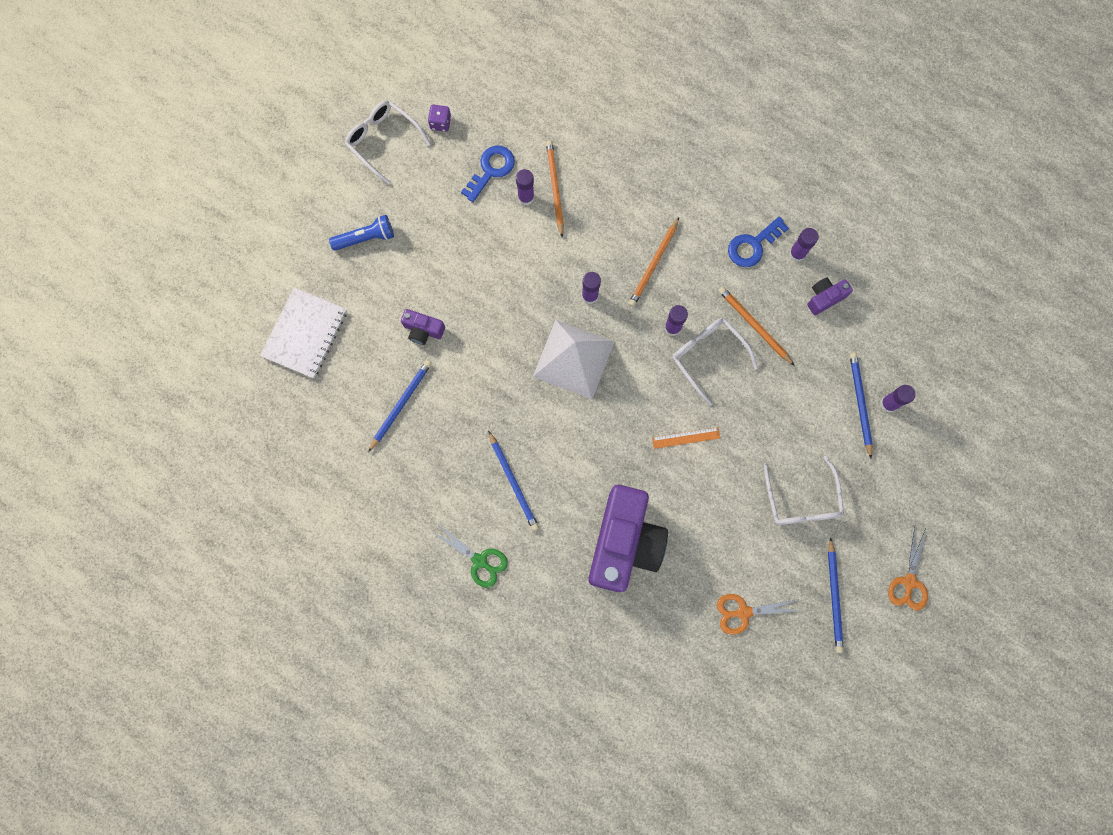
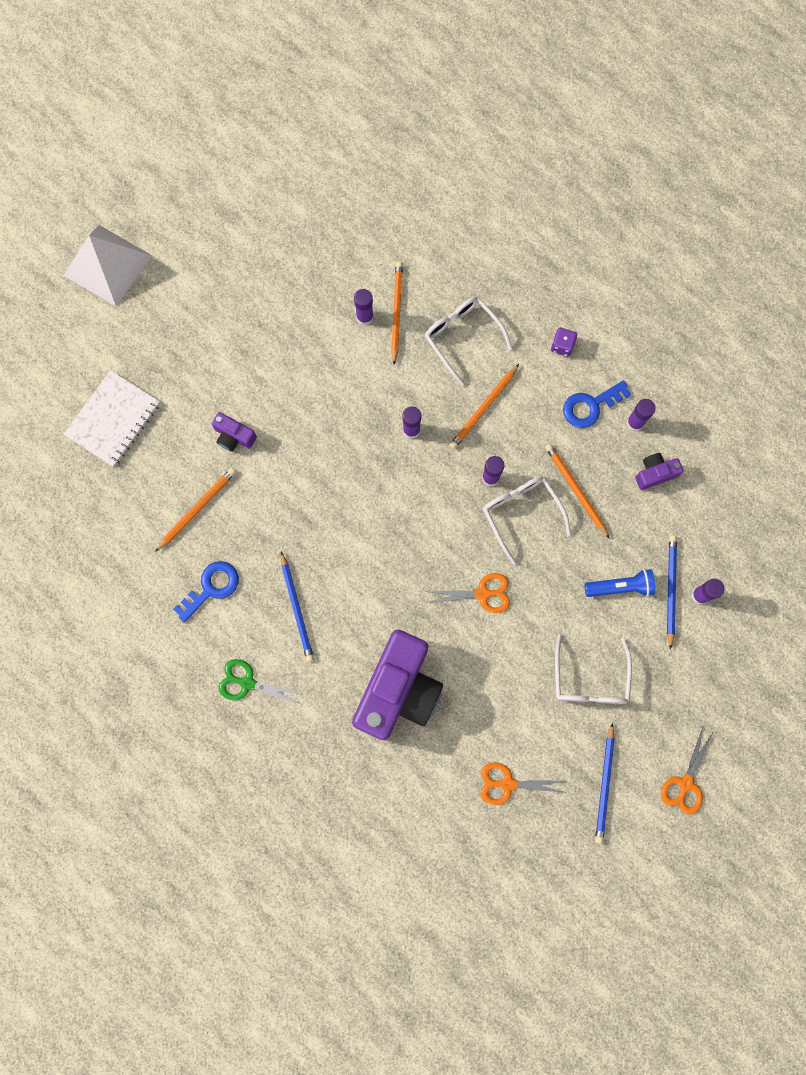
camera: 10 degrees right, 0 degrees up
blue flashlight [329,215,394,251] -> blue flashlight moved to [584,569,656,597]
white glasses [345,100,431,185] -> white glasses moved to [425,297,513,386]
blue pencil [368,360,432,452] -> orange pencil [155,468,236,552]
purple dice [428,105,451,132] -> purple dice moved to [551,328,577,356]
green scissors [432,525,508,588] -> green scissors turned 150 degrees clockwise [219,659,304,705]
blue key [461,146,515,202] -> blue key moved to [173,561,239,622]
white pyramid [533,320,614,399] -> white pyramid moved to [63,225,152,306]
orange ruler [652,427,720,449] -> orange scissors [424,573,510,613]

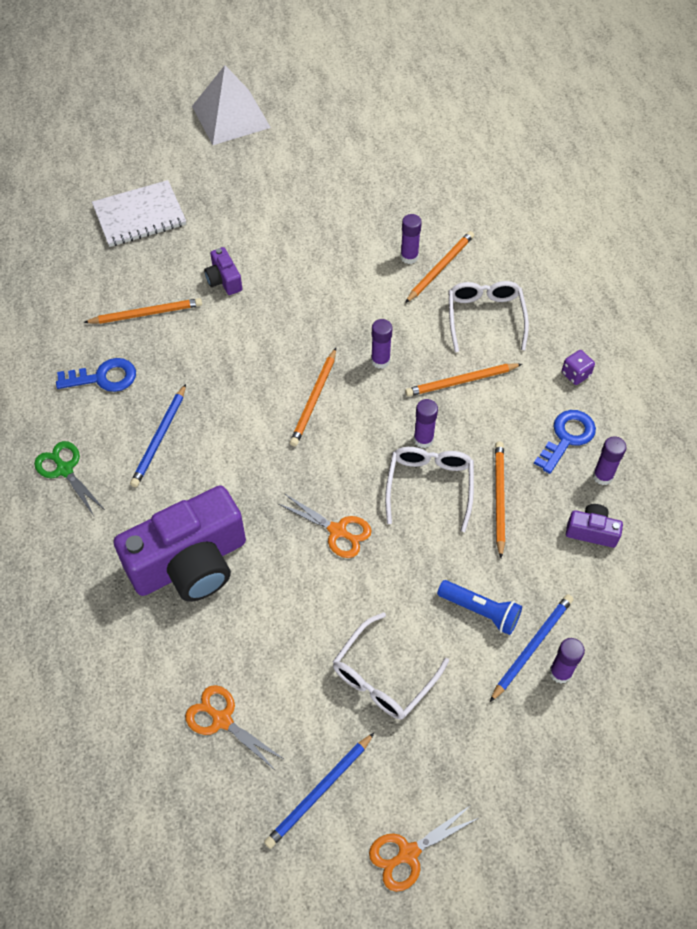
camera: 35 degrees right, 20 degrees down
blue key [563,380,631,428] -> blue key turned 120 degrees clockwise [534,410,596,474]
none -> orange pencil [290,348,336,446]

